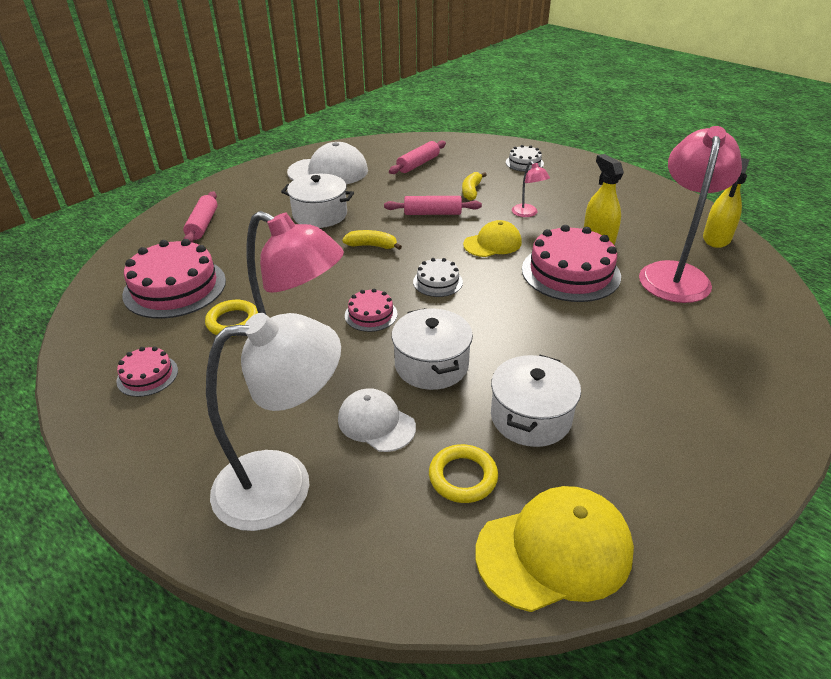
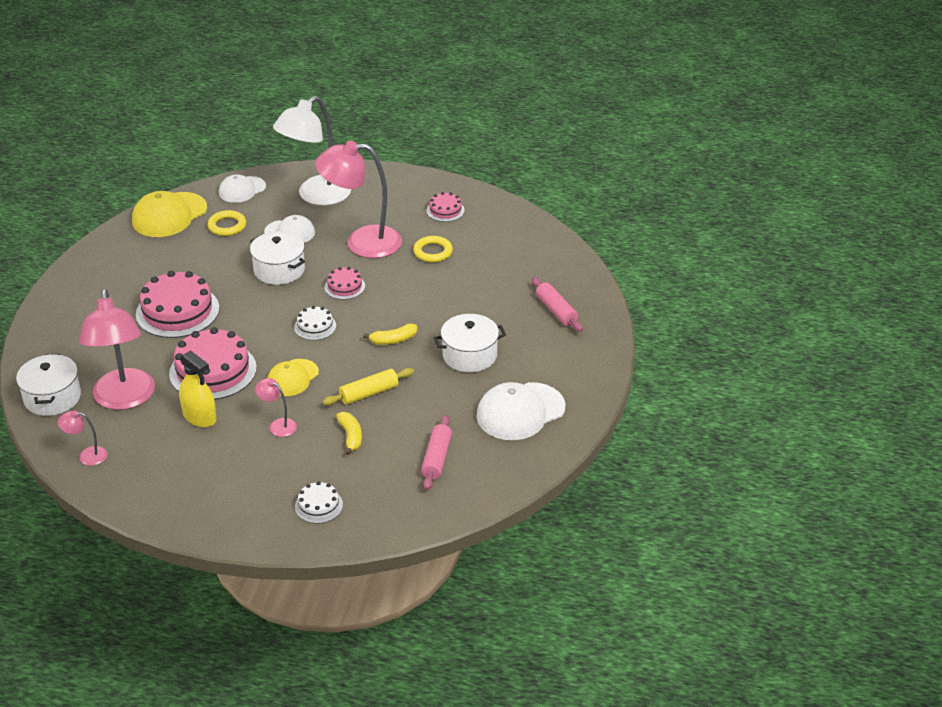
camera: 150 degrees right, 0 degrees up
pink cake [122,239,226,319] -> pink cake moved to [136,271,219,338]
pink rolling pin [384,196,482,215] -> yellow rolling pin [322,368,414,406]
white pot [491,355,581,447] -> white pot moved to [16,354,81,416]
yellow spray bottle [703,158,750,248] -> pink lamp [58,411,107,466]
none -> white cap [219,174,266,203]

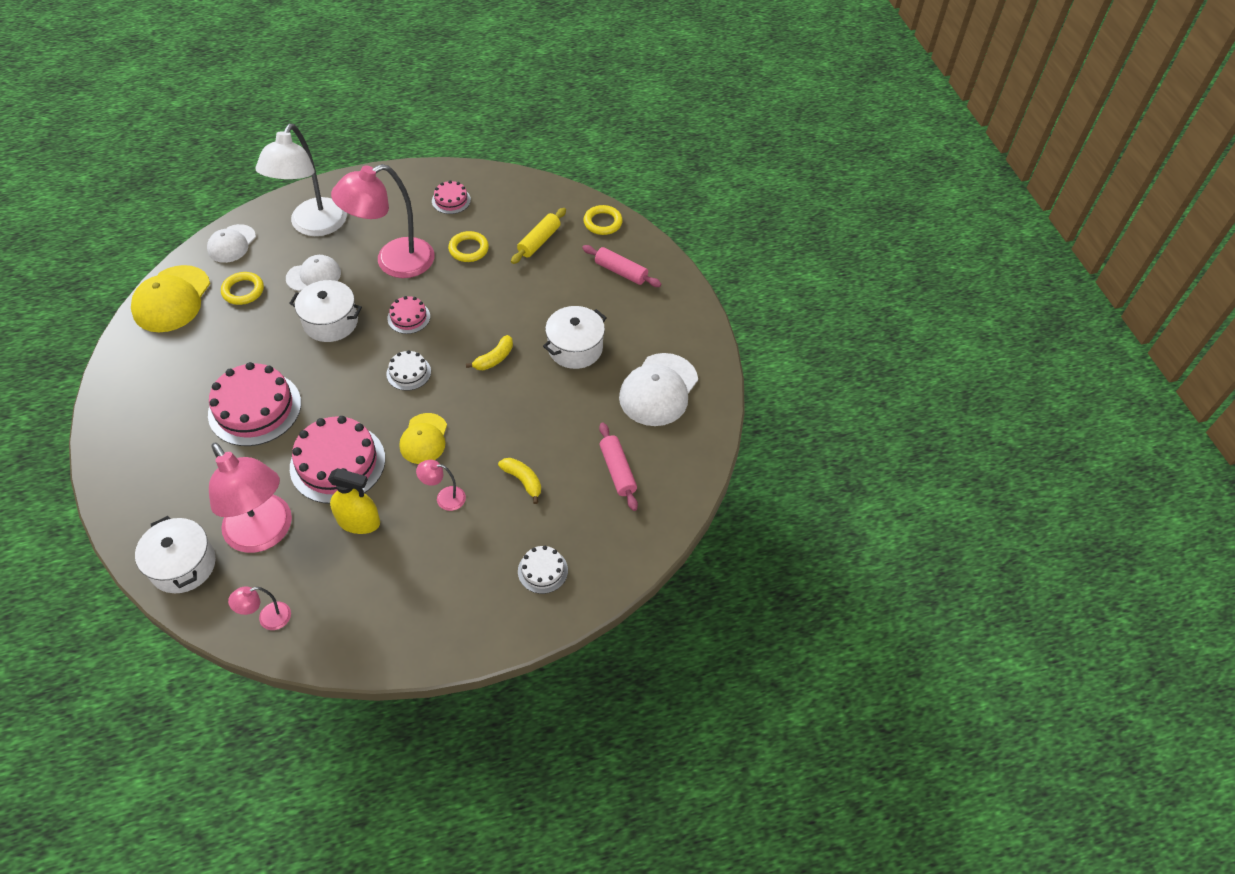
camera: 30 degrees left, 15 degrees up
yellow rolling pin [322,368,414,406] -> yellow rolling pin moved to [511,208,566,264]
none -> yellow ring [583,205,623,235]

